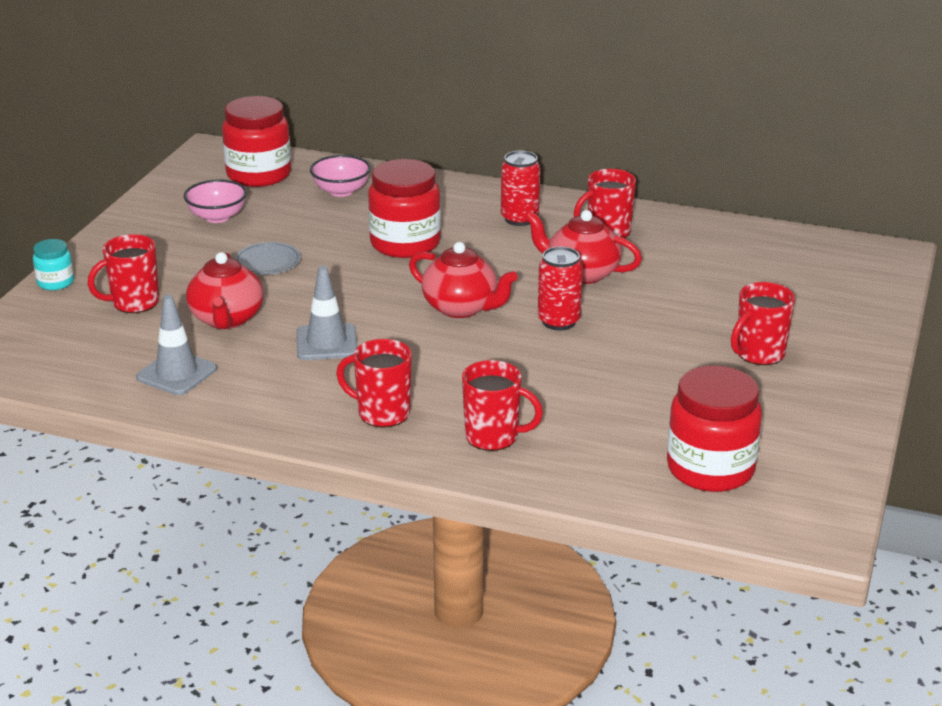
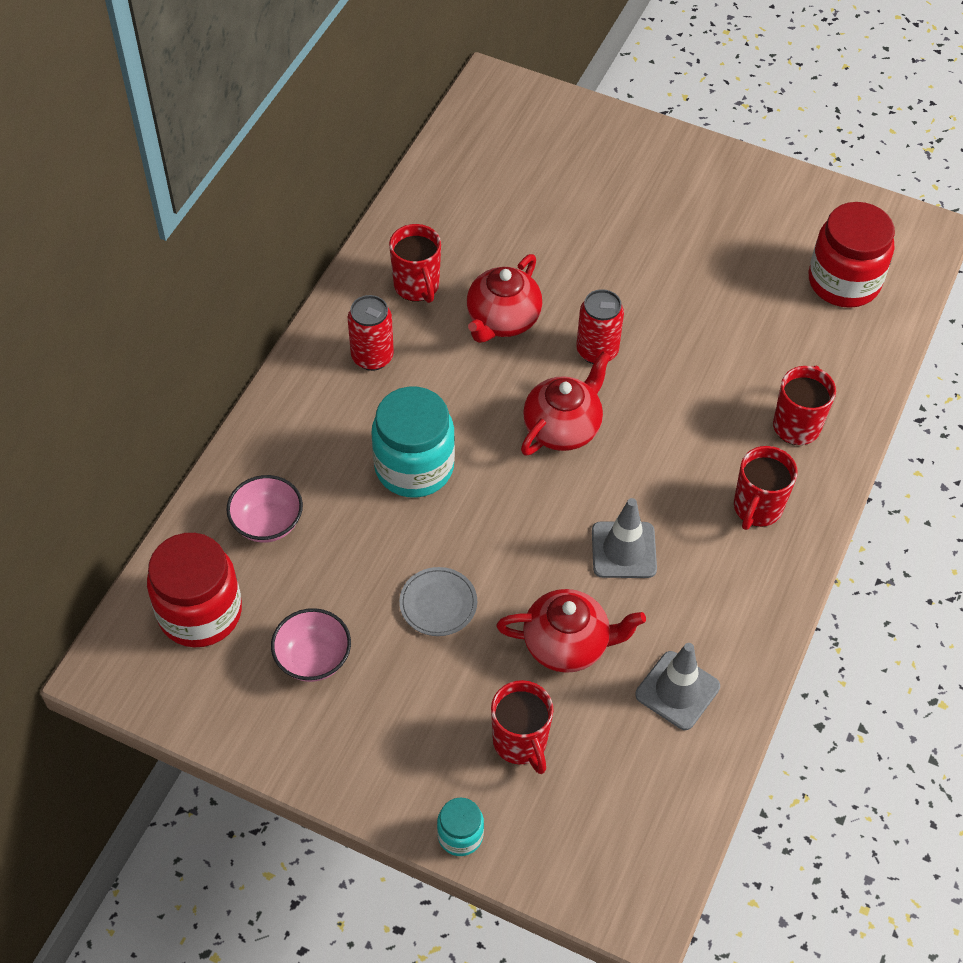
camera: 85 degrees left, 25 degrees up
red jar [368,159,441,258] -> turquoise jar [371,387,455,498]
red mug [731,282,795,365] -> none

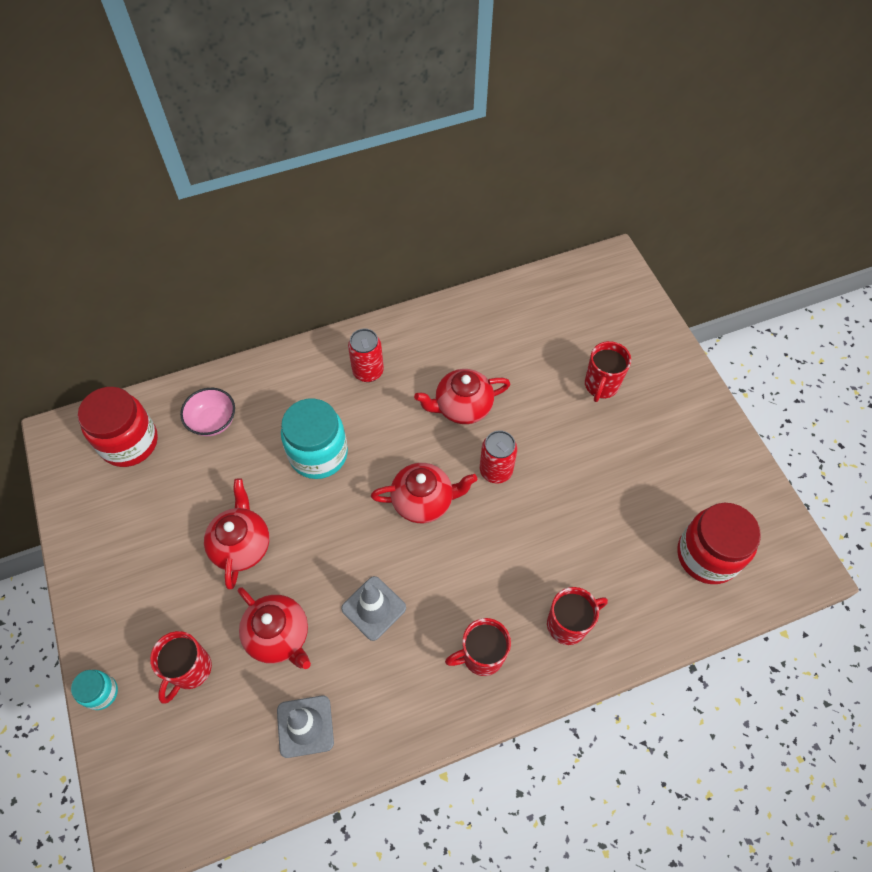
camera: 45 degrees right, 5 degrees up
pink bowl [271,608,351,682] -> none
red mug [389,224,441,303] -> red mug moved to [585,341,631,402]
grey plate [399,567,477,636] -> red teapot [204,478,269,589]

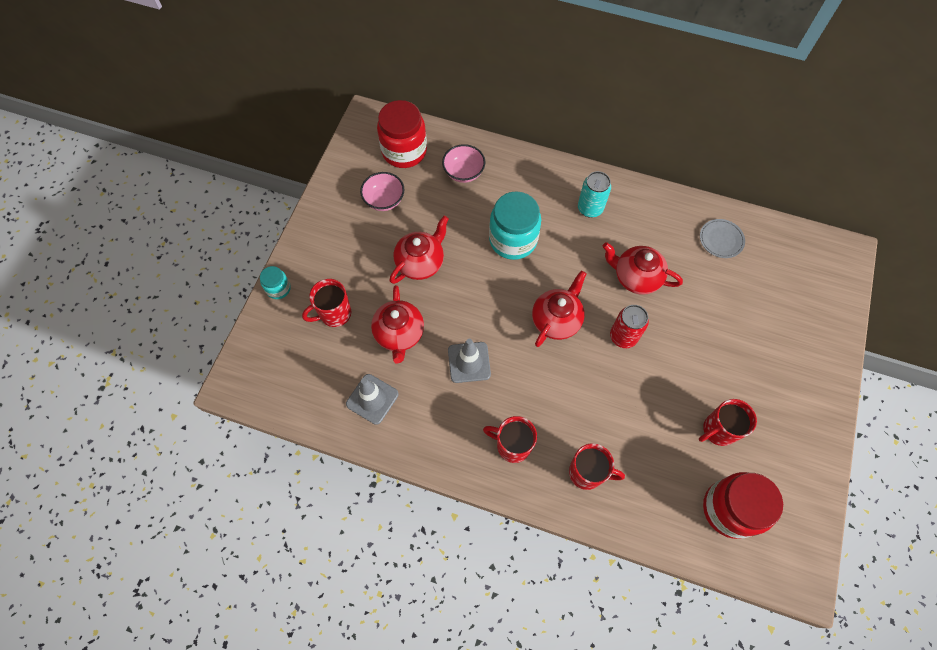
camera: 40 degrees right, 5 degrees up
red can [348,328,384,382] -> turquoise can [578,171,611,218]
red teapot [371,463,478,523] -> red teapot turned 90 degrees counterclockwise [532,270,587,347]
red mug [585,341,631,402] -> red mug moved to [699,399,757,446]
none -> pink bowl [360,172,405,211]
none -> grey plate [700,219,745,258]

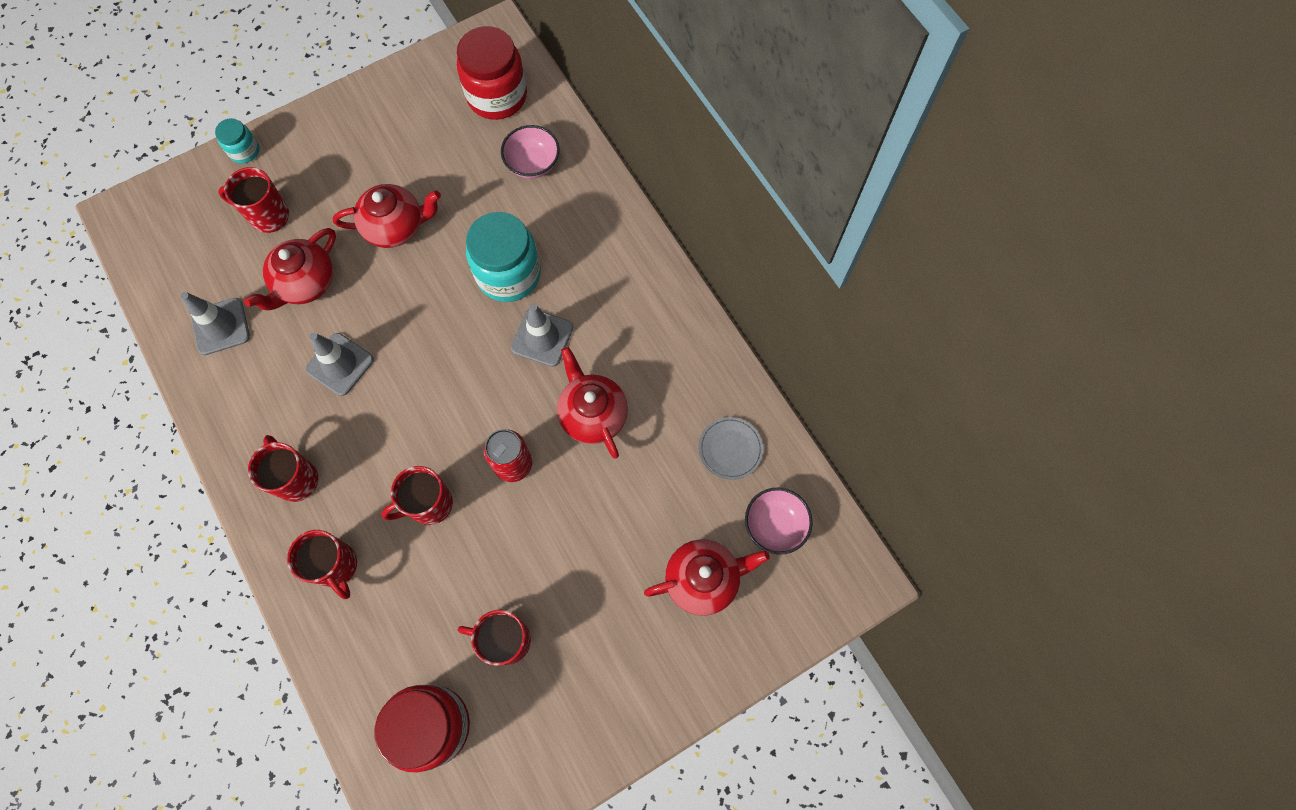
camera: 40 degrees right, 5 degrees up
pink bowl [360,172,405,211] -> pink bowl moved to [745,488,813,555]
red teapot [532,270,587,347] -> red teapot moved to [644,539,770,616]
turquoise can [578,171,611,218] -> none
none -> red mug [381,466,453,525]
none -> grey traffic cone [511,304,573,367]

